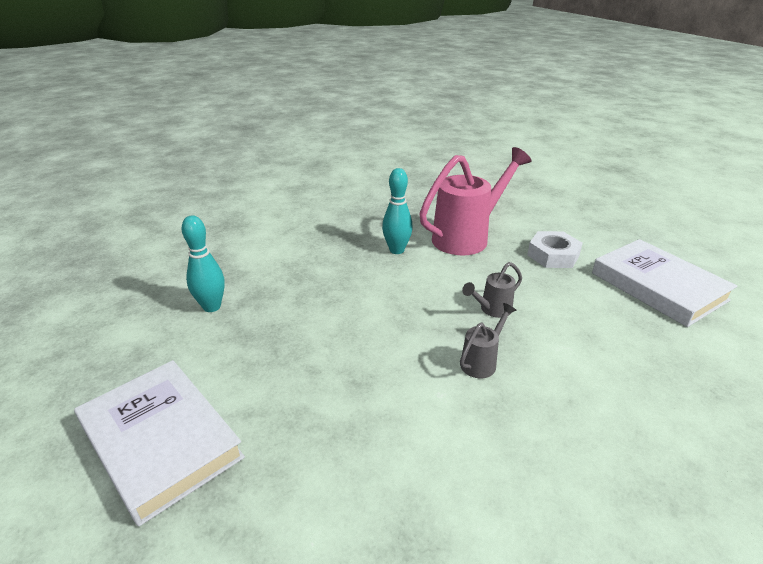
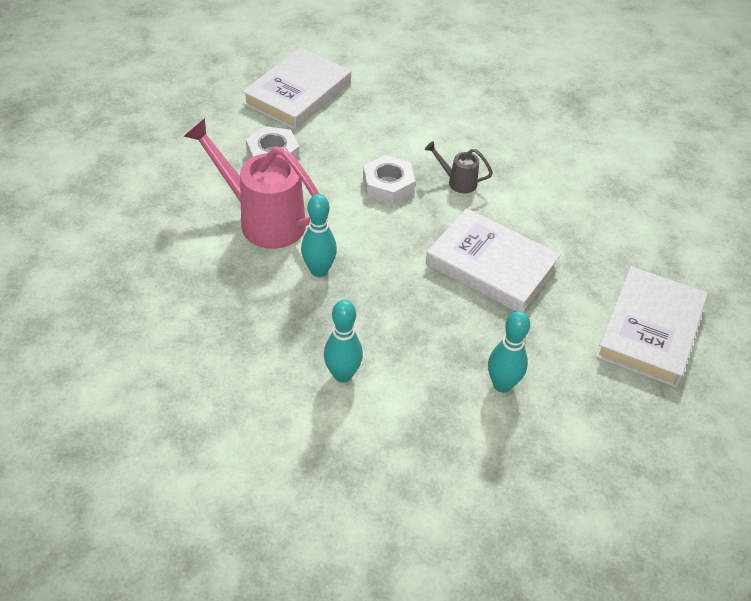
camera: 115 degrees left, 15 degrees up
grey watering can [462,262,522,318] -> white nut [363,155,415,204]
none -> turquoise bowling pin [324,300,363,383]
none -> white book [425,208,561,311]

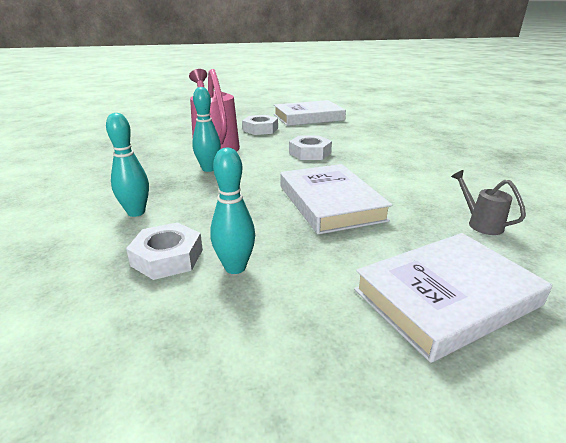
camera: 40 degrees right, 20 degrees down
grey watering can [425,141,493,193] -> grey watering can moved to [451,170,526,235]
none -> white nut [126,222,203,280]

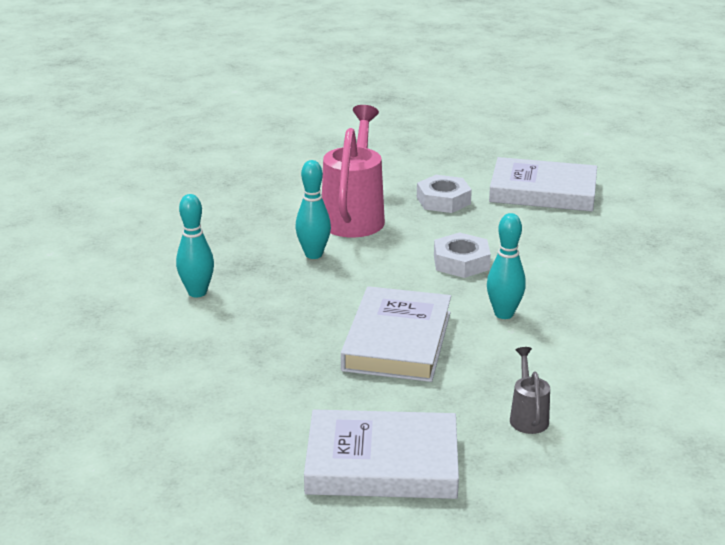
camera: 30 degrees right, 0 degrees up
white nut [126,222,203,280] -> none
turquoise bowling pin [210,148,255,274] -> turquoise bowling pin moved to [487,213,526,319]

